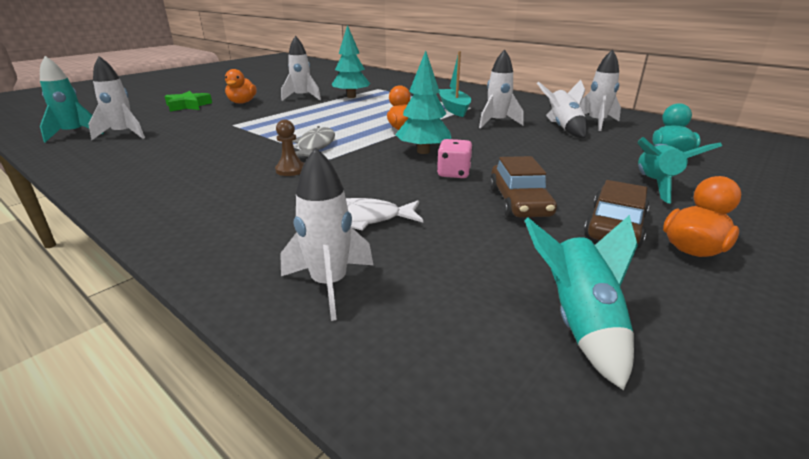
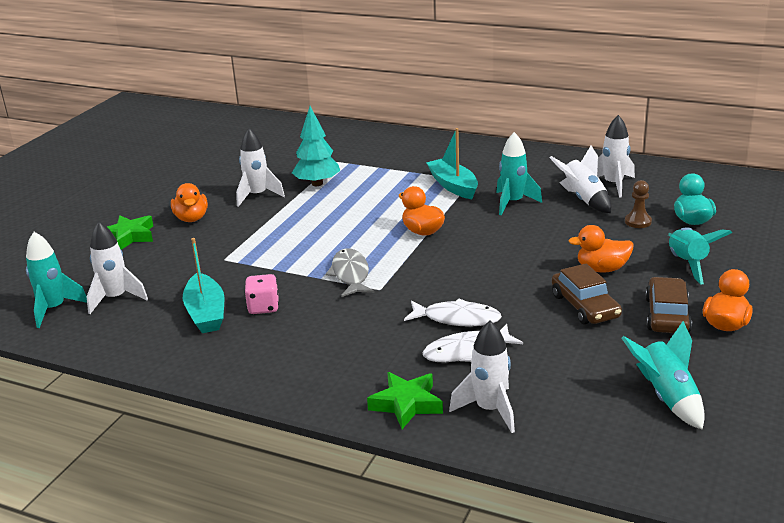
camera: 15 degrees left, 0 degrees up
brown pawn [275,120,304,176] -> brown pawn moved to [625,180,652,228]
turquoise tree [395,51,451,154] -> none
pink dice [437,139,473,178] -> pink dice moved to [244,274,279,314]
white rocket [479,49,524,128] -> turquoise rocket [496,132,542,215]
none -> turquoise boat [183,238,224,333]
none -> green star [367,372,443,429]
none -> white fish [404,299,502,327]
none -> orange duck [568,225,633,272]

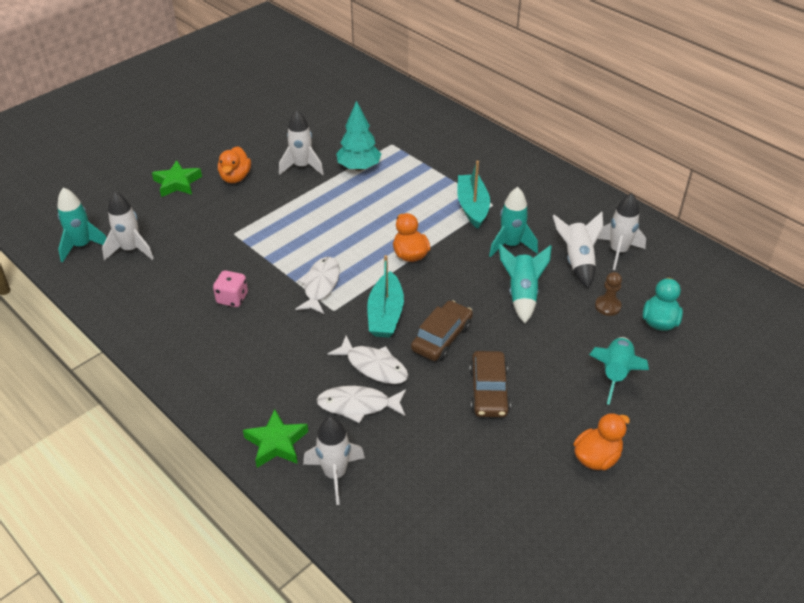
camera: 20 degrees right, 15 degrees up
turquoise boat [183,238,224,333] -> turquoise boat moved to [367,255,404,338]
grey fish [326,248,374,297] -> white fish [296,257,340,314]
orange duck [568,225,633,272] -> none
turquoise rocket [622,321,705,430] -> turquoise rocket moved to [499,244,552,323]
brown car [645,277,692,333] -> brown car moved to [411,300,473,361]

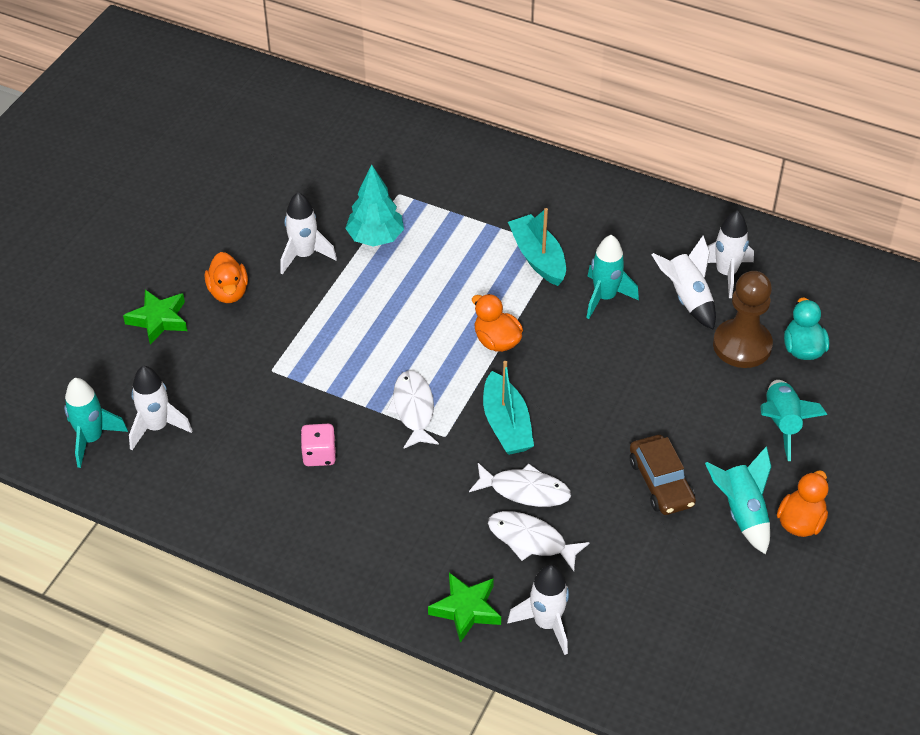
camera: 20 degrees left, 5 degrees up
white fish [316,386,406,423] -> white fish turned 45 degrees clockwise [488,511,590,571]
brown car [411,300,473,361] -> none
turquoise rocket [499,244,552,323] -> turquoise rocket moved to [705,446,771,554]
brown pawn [595,272,622,316] -> brown pawn [713,271,773,368], size x1.96

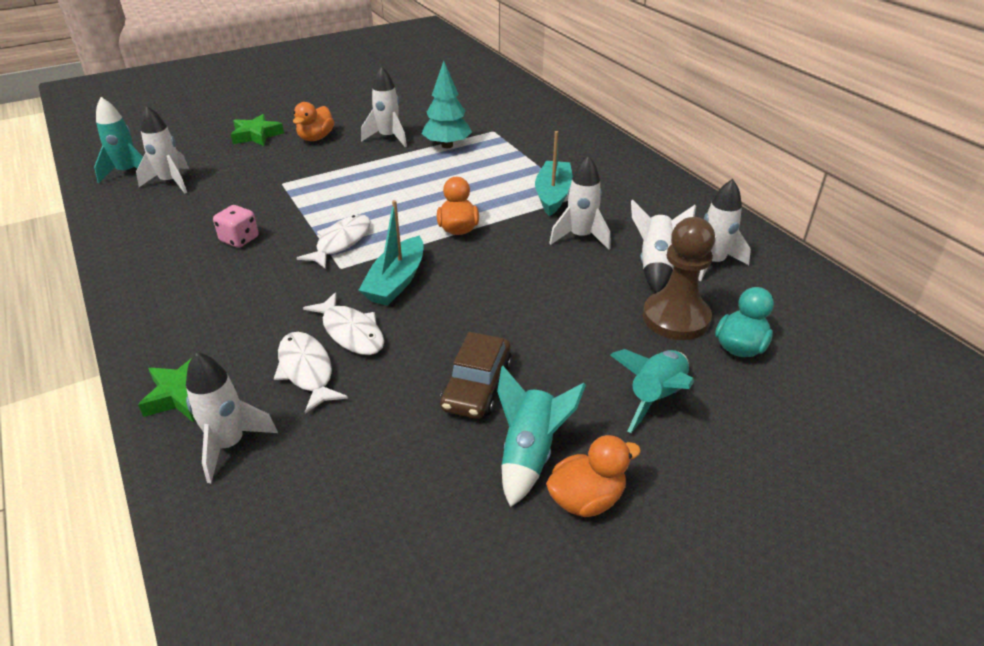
camera: 35 degrees right, 10 degrees down
turquoise rocket [586,235,639,319] -> white rocket [549,155,610,250]

